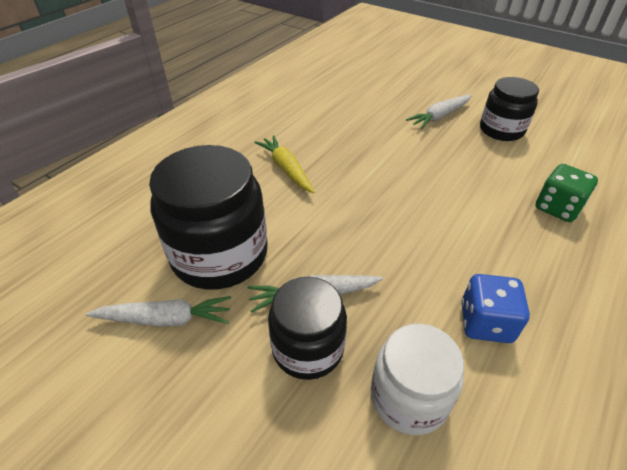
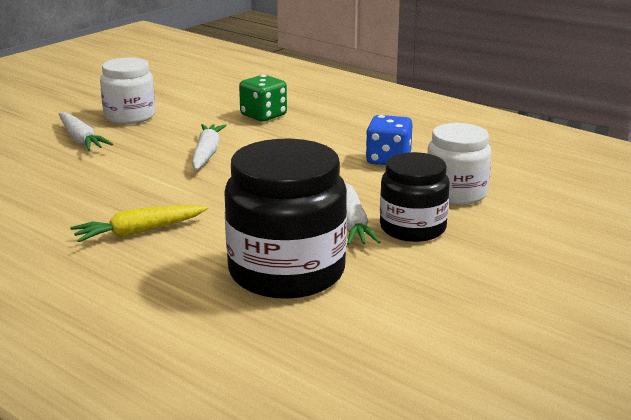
camera: 85 degrees left, 20 degrees down
white carrot [86,296,231,327] -> white carrot moved to [192,124,227,170]
black jar [480,77,539,141] -> white jar [100,57,155,124]

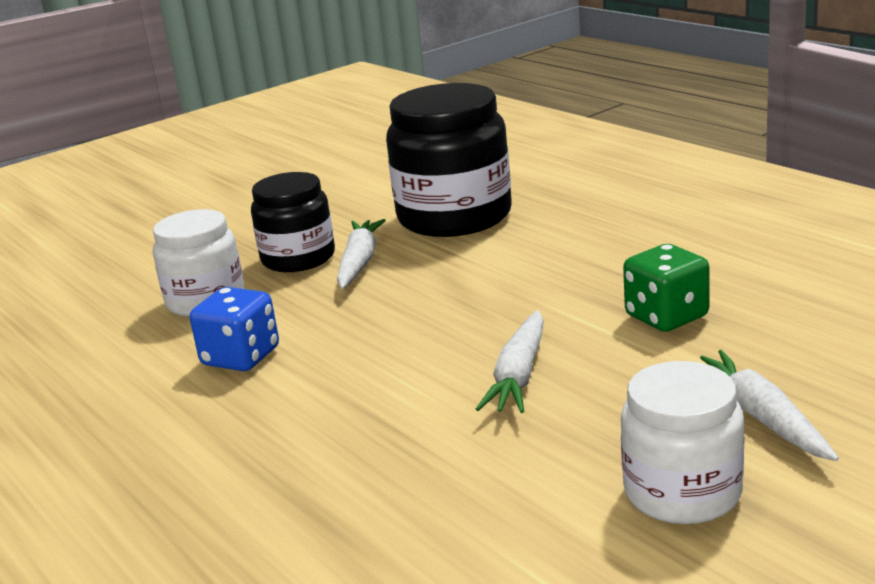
camera: 165 degrees left, 0 degrees up
yellow carrot [70,205,209,242] -> none
green dice [239,75,287,121] -> green dice moved to [623,244,709,332]

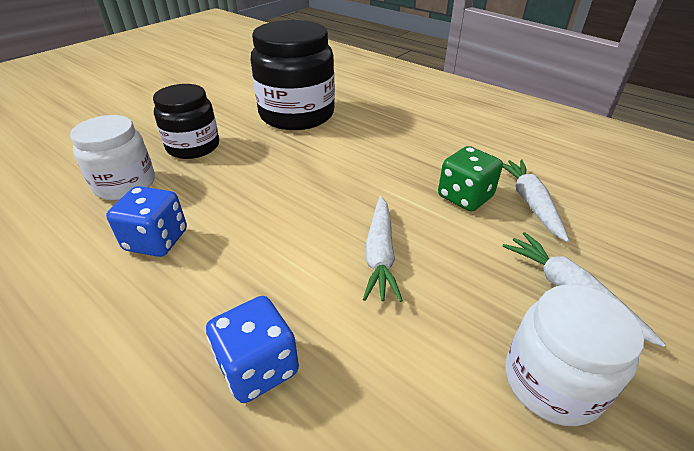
camera: 15 degrees left, 15 degrees up
white carrot [337,219,386,289] -> white carrot moved to [503,160,569,242]
none -> blue dice [206,296,299,403]

